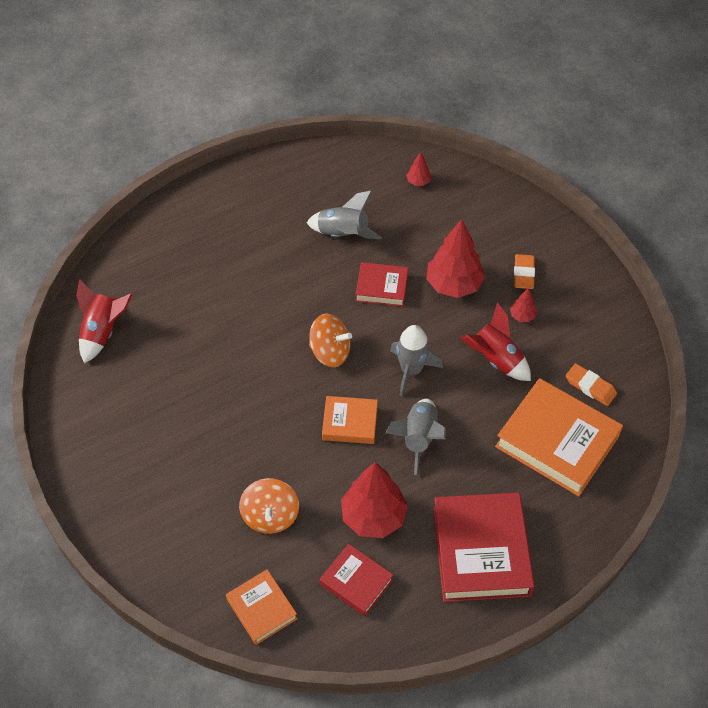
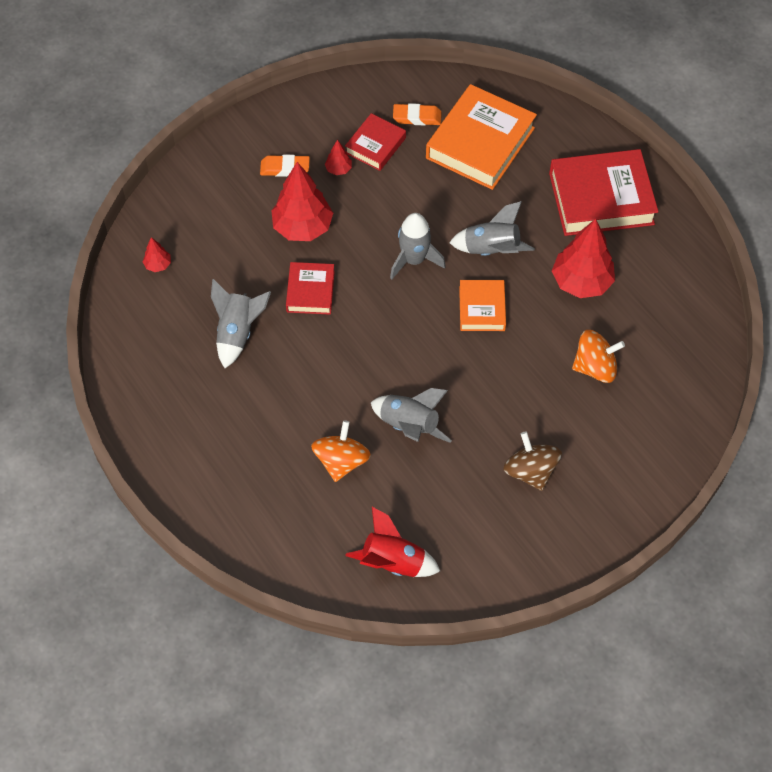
camera: 95 degrees left, 5 degrees up
orange book [226,570,297,645] -> none
orange spinning top [309,314,352,367] -> orange spinning top moved to [311,420,371,482]
red book [320,544,393,616] -> red book moved to [345,113,406,171]
red rocket [461,302,531,381] -> none
orange eraser [566,363,617,406] -> orange eraser turned 60 degrees clockwise [393,103,442,126]
none -> grey rocket [370,388,452,443]
none -> brown spinning top [503,432,562,491]

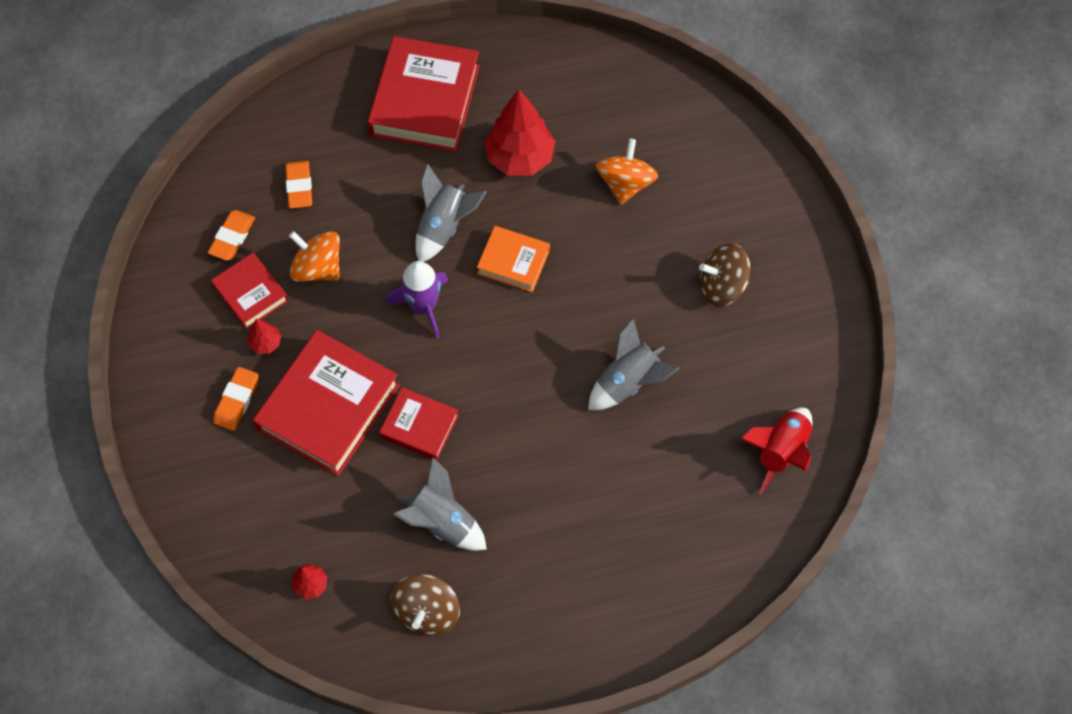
camera: 70 degrees left, 5 degrees up
red tree [271,162,333,241] -> red book [253,330,400,476]
orange spinning top [311,420,371,482] -> orange spinning top moved to [289,231,340,282]
grey rocket [390,213,446,279] -> purple rocket [386,261,448,339]
orange book [426,84,537,190] -> orange eraser [285,161,312,209]
none -> brown spinning top [390,574,460,636]

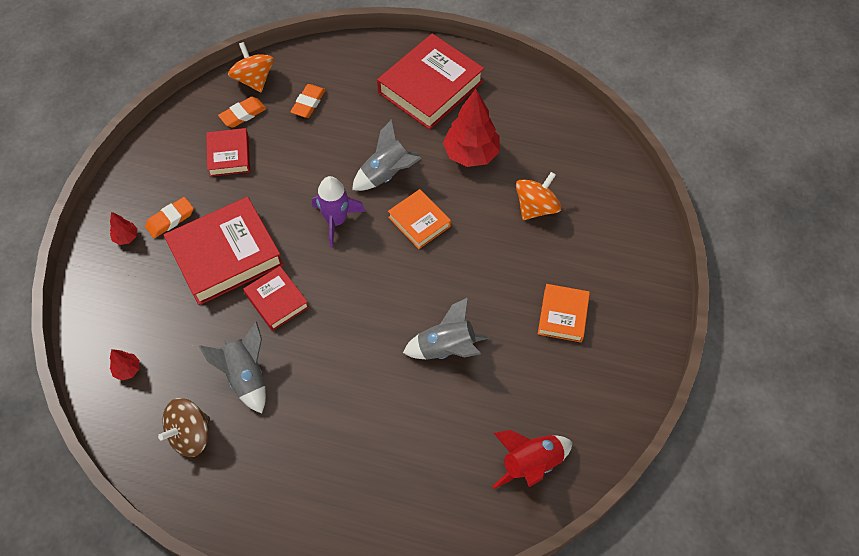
camera: 30 degrees right, 5 degrees down
red tree [248,319,281,354] -> red tree moved to [110,212,138,245]
orange spinning top [289,231,340,282] -> orange spinning top moved to [228,42,274,92]
brown spinning top [699,243,751,307] -> orange book [538,284,590,342]

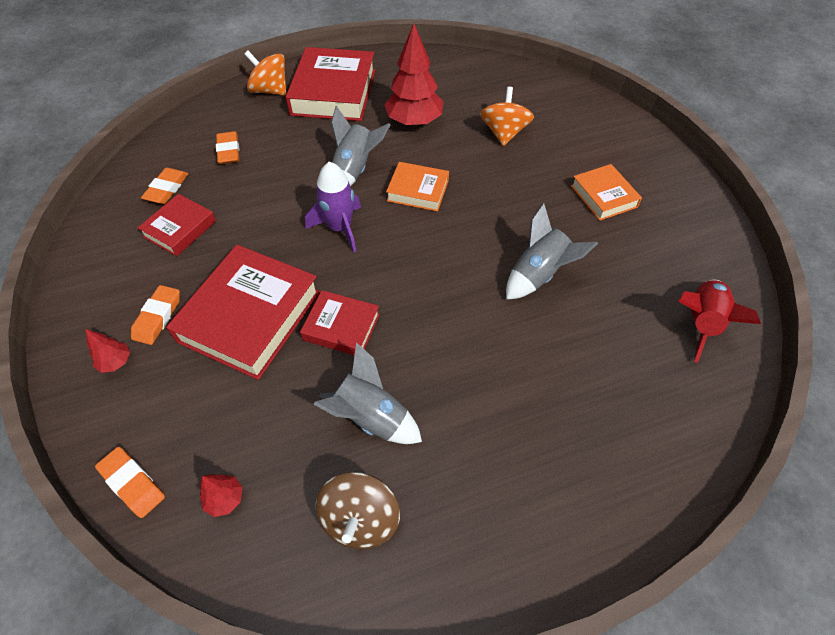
camera: 35 degrees left, 5 degrees down
red book [206,128,250,177] -> red book turned 75 degrees clockwise [138,194,216,256]
orange spinning top [228,42,274,92] -> orange spinning top moved to [244,51,287,96]
none -> orange eraser [95,447,165,518]

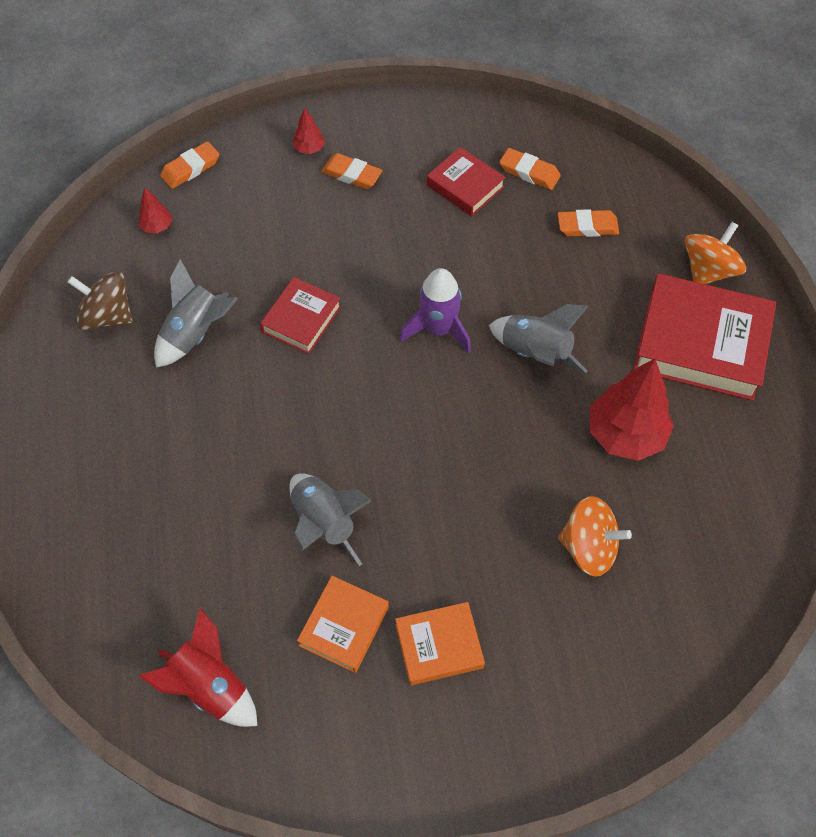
camera: 100 degrees right, 5 degrees up
red book [166,245,320,380] -> none
orange book [386,162,449,211] -> orange book moved to [297,576,389,673]

